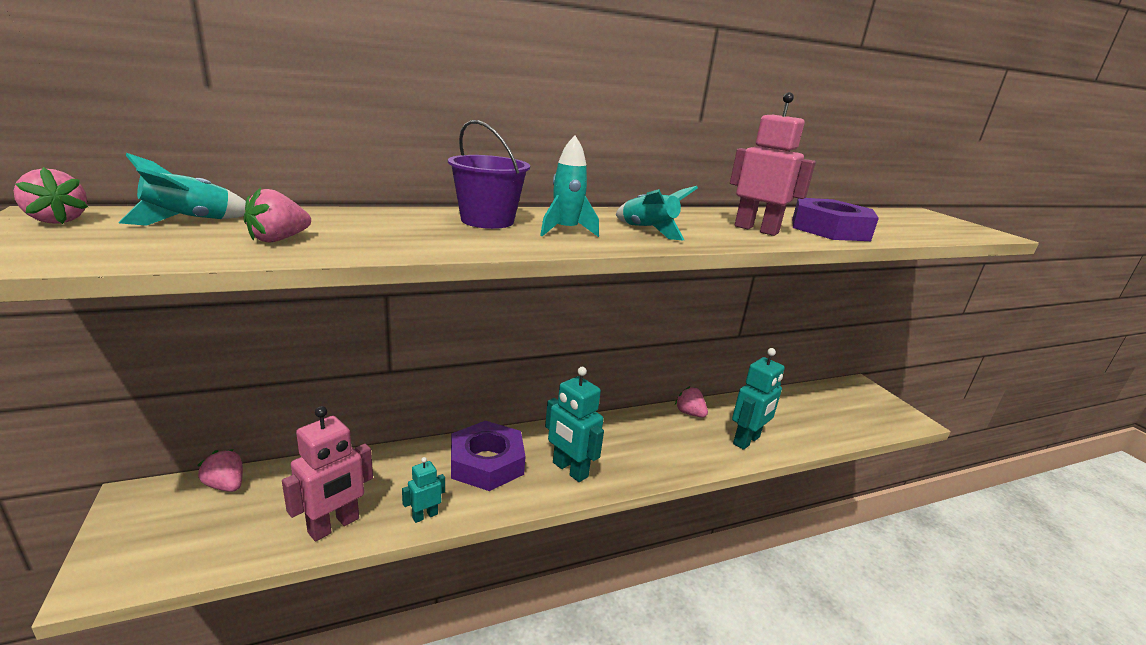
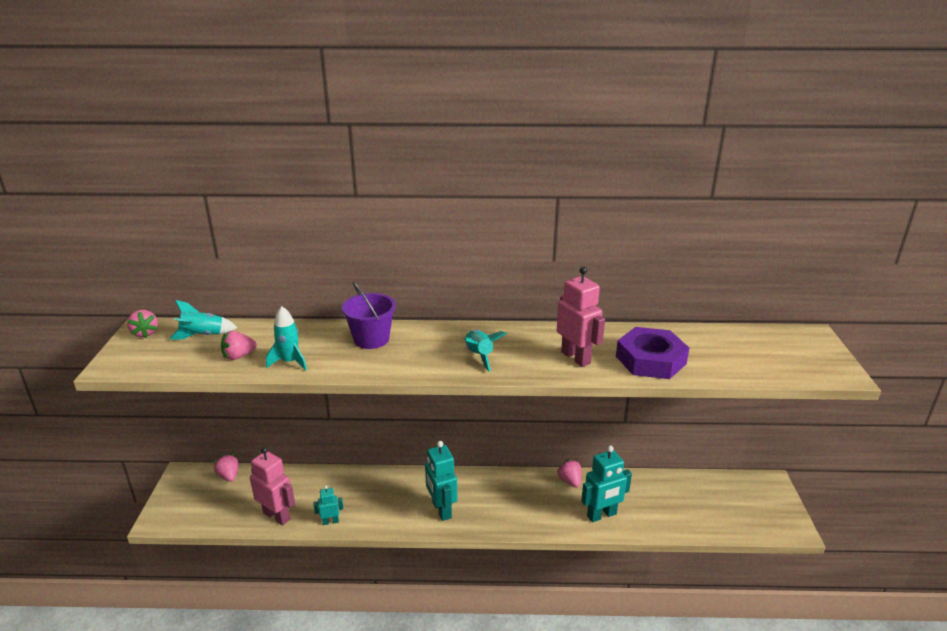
camera: 25 degrees right, 5 degrees up
pink robot [282,406,373,541] -> pink robot turned 120 degrees counterclockwise [250,447,295,525]
purple nut [451,421,526,491] -> none
turquoise rocket [540,136,599,237] -> turquoise rocket moved to [266,306,307,371]

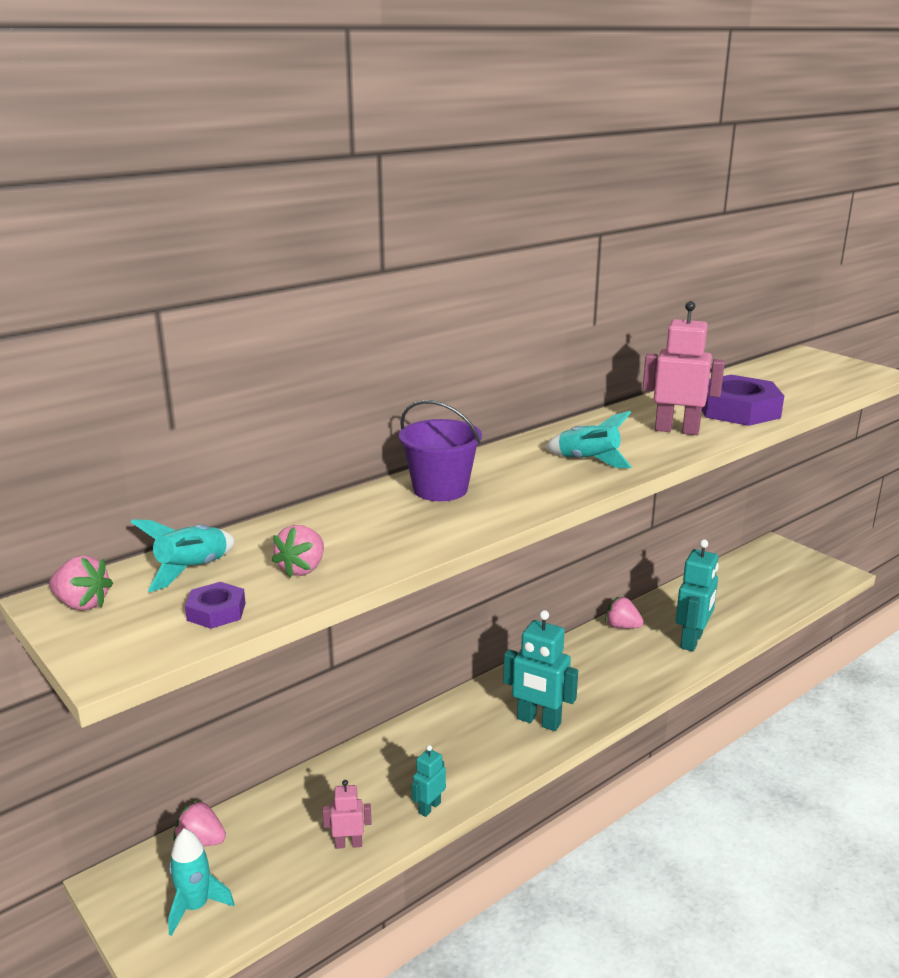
camera: 40 degrees left, 5 degrees down
pink robot [250,447,295,525] -> pink robot [323,780,371,849], size x0.54
turquoise rocket [266,306,307,371] -> turquoise rocket moved to [168,828,234,936]
none -> purple nut [185,582,246,629]

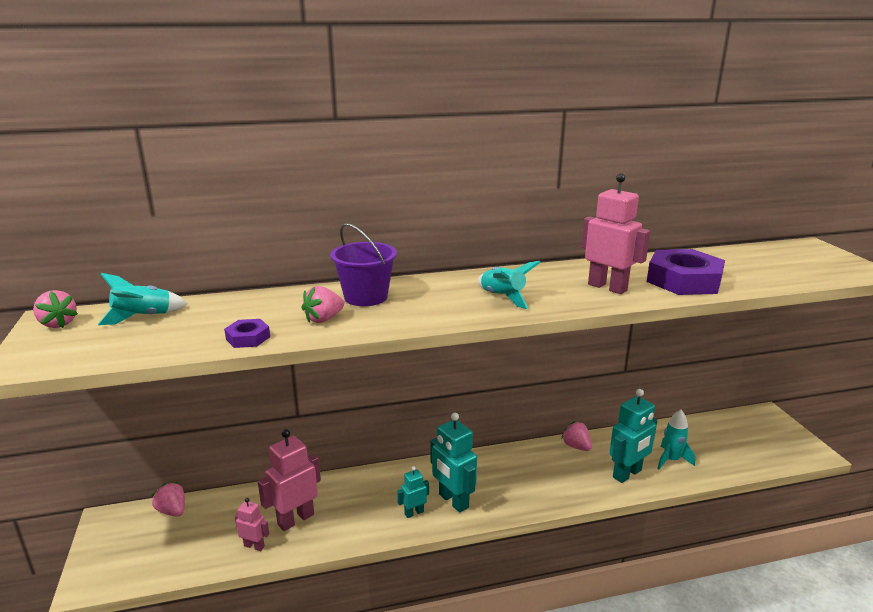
camera: 25 degrees right, 0 degrees up
turquoise rocket [168,828,234,936] -> turquoise rocket moved to [657,410,695,470]
purple nut [185,582,246,629] -> purple nut moved to [224,319,270,348]
pink strawberry [272,525,324,578] -> pink strawberry moved to [301,286,344,323]
turquoise robot [411,745,446,817] -> turquoise robot moved to [397,466,429,518]
none -> pink robot [258,429,321,531]

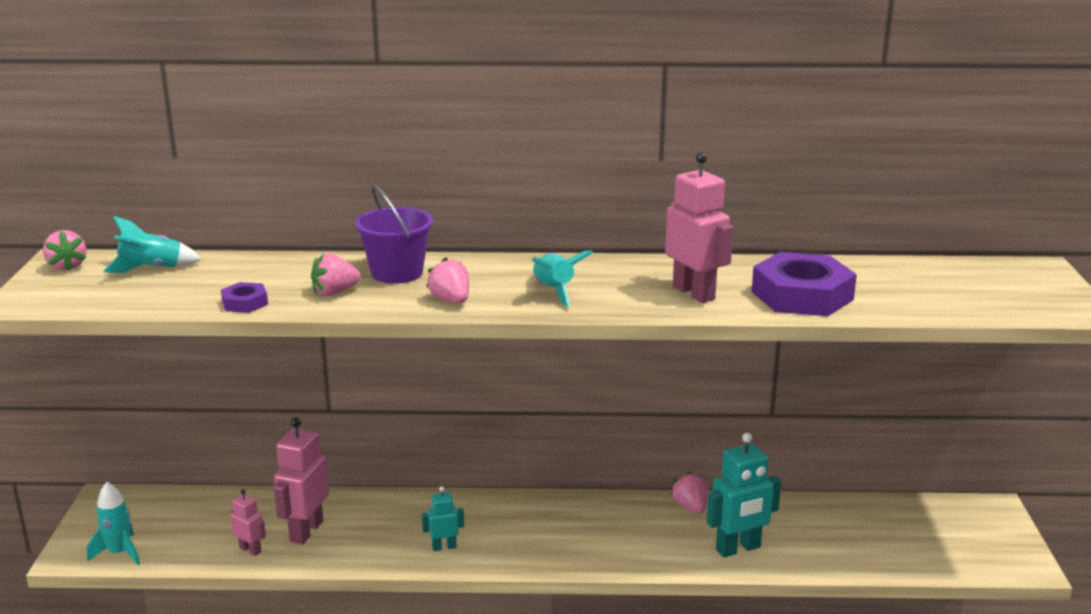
camera: 15 degrees right, 0 degrees up
pink strawberry [152,482,185,517] -> pink strawberry moved to [426,257,469,303]
pink robot [258,429,321,531] -> pink robot turned 45 degrees counterclockwise [274,417,329,544]
turquoise robot [430,413,477,513] -> none
turquoise rocket [657,410,695,470] -> turquoise rocket moved to [87,482,140,565]

